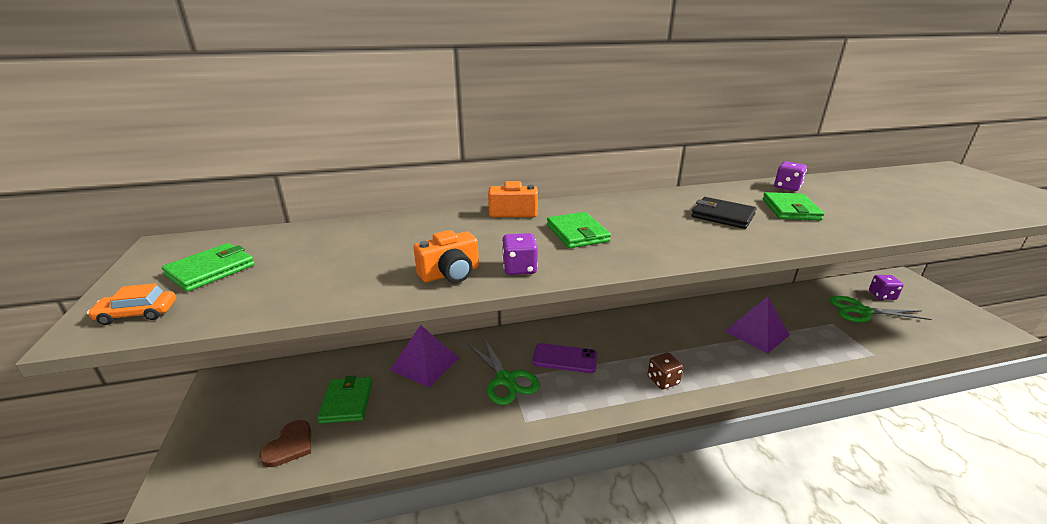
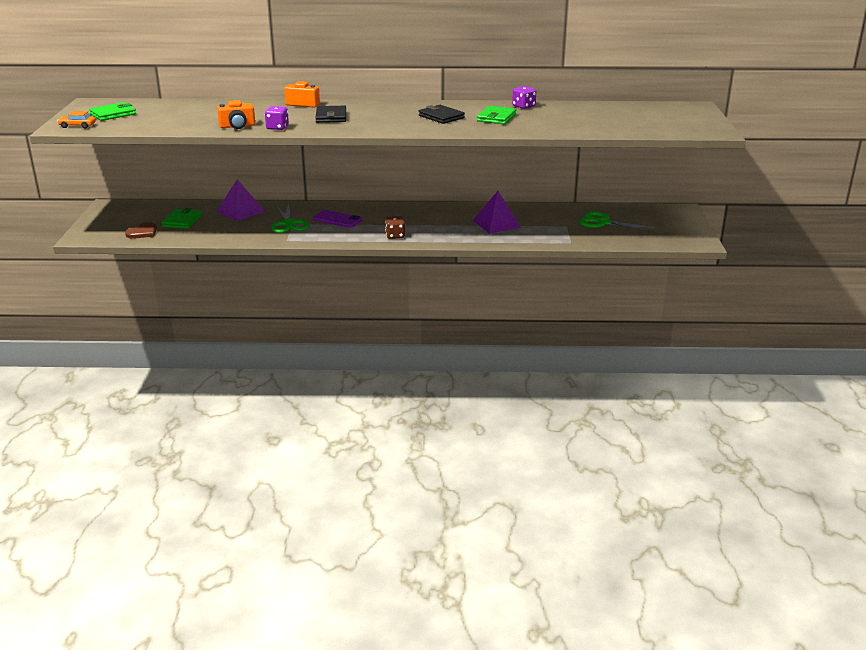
camera: 15 degrees right, 0 degrees up
green wallet [547,212,611,248] -> black wallet [315,106,346,123]
purple dice [869,275,904,300] -> none

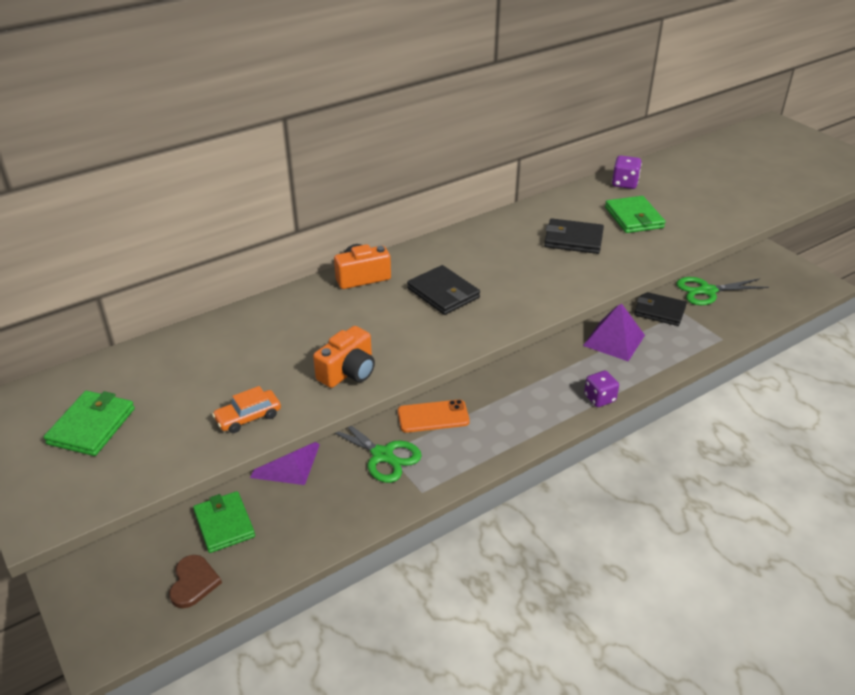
camera: 35 degrees left, 10 degrees up
orange car [57,111,96,129] -> orange car moved to [212,386,281,433]
purple dice [265,106,289,130] -> purple dice moved to [584,370,619,407]
purple phone [313,210,362,228] -> orange phone [398,400,470,433]
brown dice [385,216,405,239] -> none
none -> black wallet [634,292,687,326]

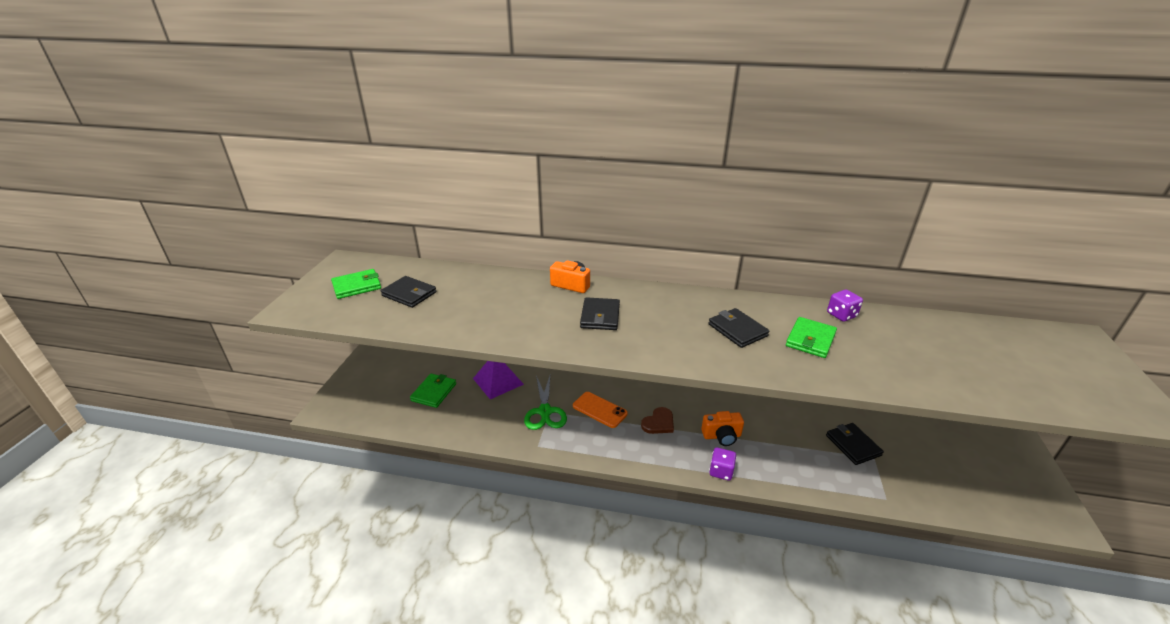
camera: 45 degrees right, 5 degrees down
brown heart [169,555,222,608] -> brown heart moved to [641,407,674,434]
orange car [212,386,281,433] -> none
orange camera [313,326,375,388] -> orange camera moved to [701,411,744,446]
purple pyramid [583,304,645,361] -> none
green scissors [676,277,769,305] -> none
none -> black wallet [381,276,437,308]

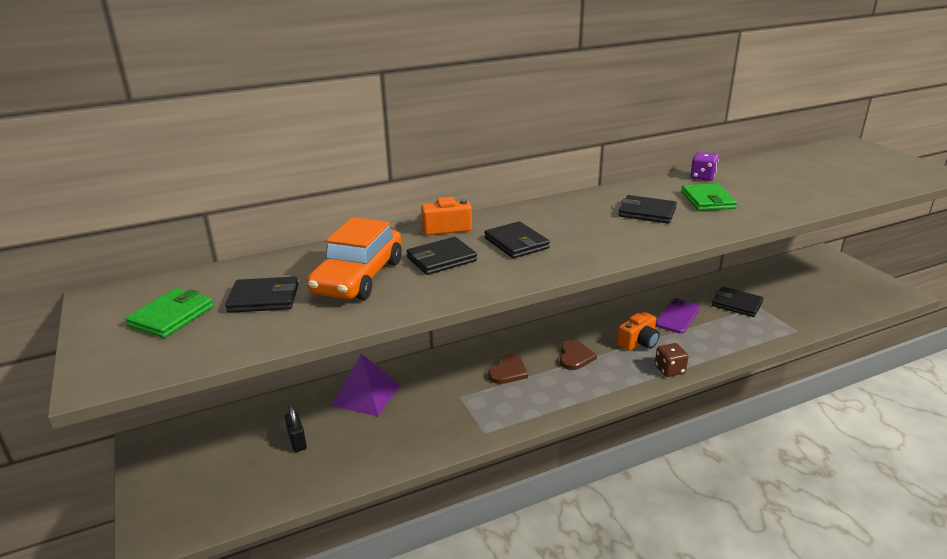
camera: 35 degrees left, 5 degrees down
green wallet [410,374,456,408] -> black padlock [285,406,307,452]
green scissors [524,376,567,430] -> none
orange phone [573,392,627,428] -> brown heart [488,354,528,384]
purple dice [709,447,736,481] -> brown dice [655,343,689,377]
none -> orange car [307,217,402,300]
none -> black wallet [407,237,477,275]
none -> purple phone [655,298,700,334]

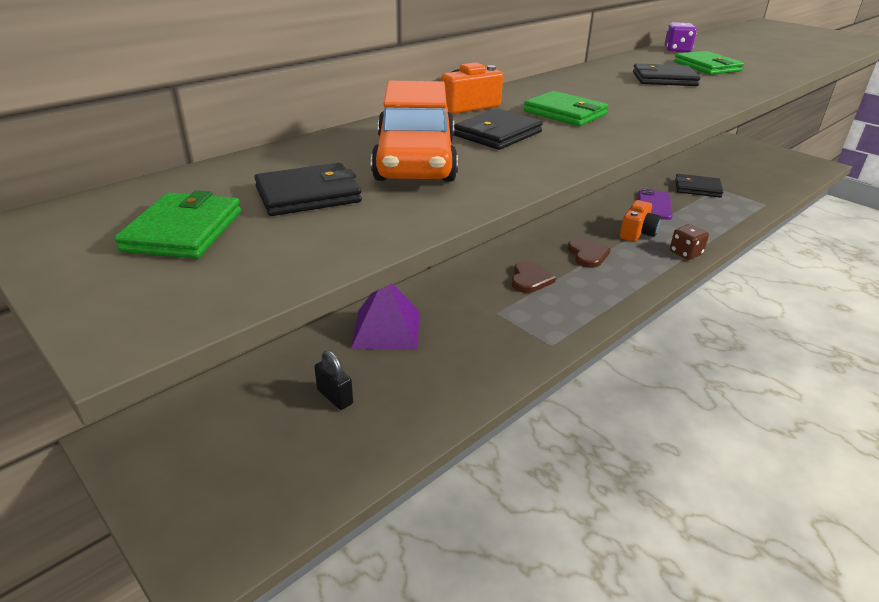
camera: 20 degrees left, 5 degrees up
black wallet [484,221,550,258] -> green wallet [524,91,608,126]

